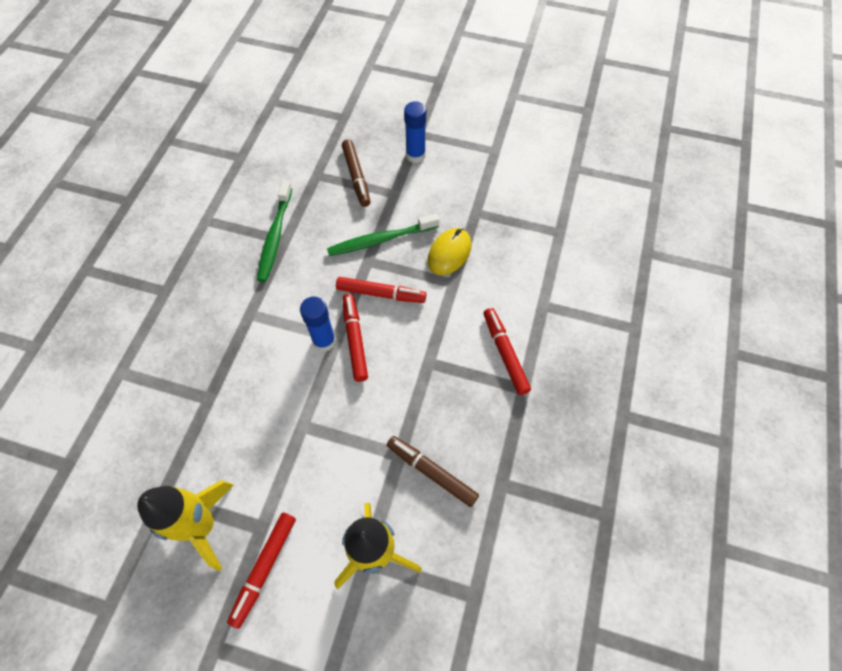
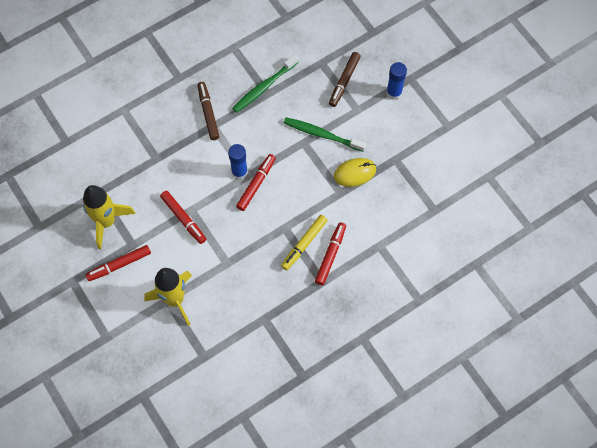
camera: 40 degrees right, 5 degrees up
red marker [336,277,426,303] -> red marker moved to [160,191,206,244]
brown marker [387,436,479,507] -> brown marker moved to [197,82,219,140]
none -> yellow marker [281,215,328,270]

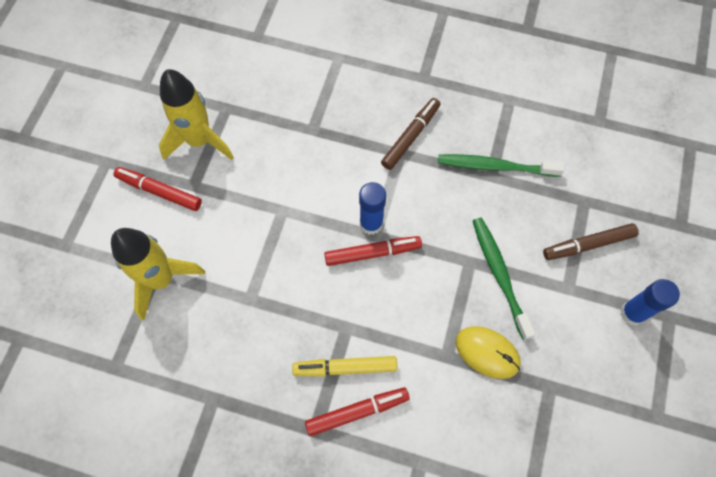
camera: 50 degrees right, 0 degrees up
red marker [160,191,206,244] -> none

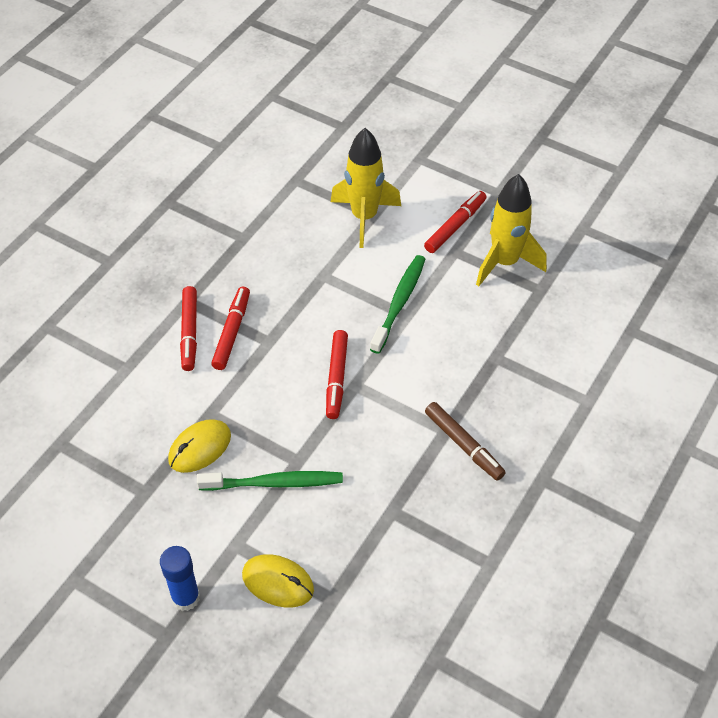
camera: 105 degrees right, 15 degrees down
yellow marker [292,356,397,376] -> red marker [211,287,250,370]
blue glue stick [359,182,386,235] -> none
green toothbrush [438,154,565,177] -> green toothbrush moved to [370,255,425,354]
brown marker [543,223,639,260] -> yellow mouse [242,554,314,608]

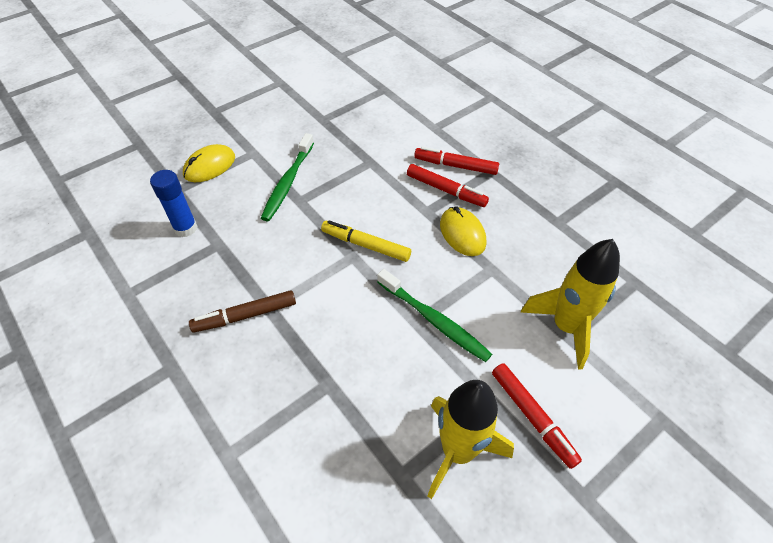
camera: 110 degrees right, 0 degrees up
blue glue stick [160,546,200,611] -> blue glue stick moved to [150,170,197,237]
yellow mouse [168,419,231,473] -> yellow mouse moved to [440,206,487,256]
red marker [326,330,348,419] -> yellow marker [321,220,411,262]

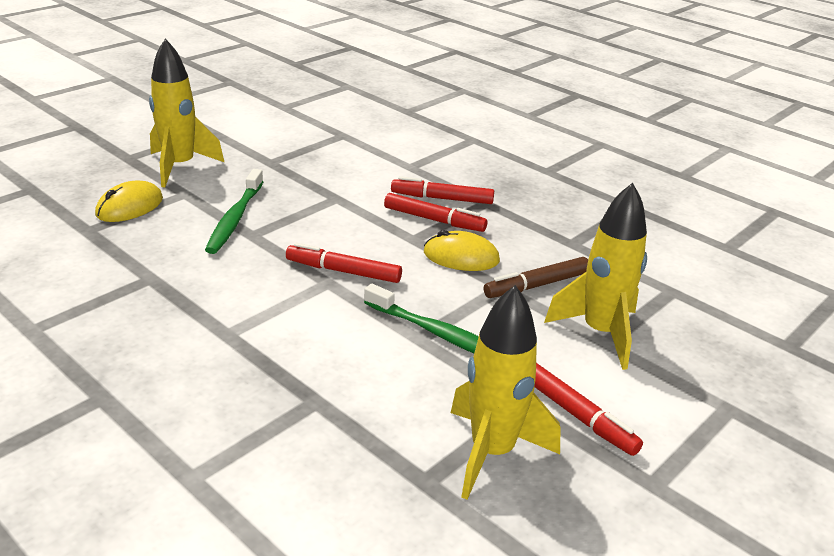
camera: 10 degrees left, 20 degrees down
blue glue stick [150,170,197,237] -> none
brown marker [189,290,296,333] -> brown marker moved to [484,257,588,298]
yellow marker [321,220,411,262] -> red marker [286,243,402,283]
yellow mouse [440,206,487,256] -> yellow mouse turned 45 degrees counterclockwise [424,230,500,271]
none -> yellow rocket [149,38,224,187]

